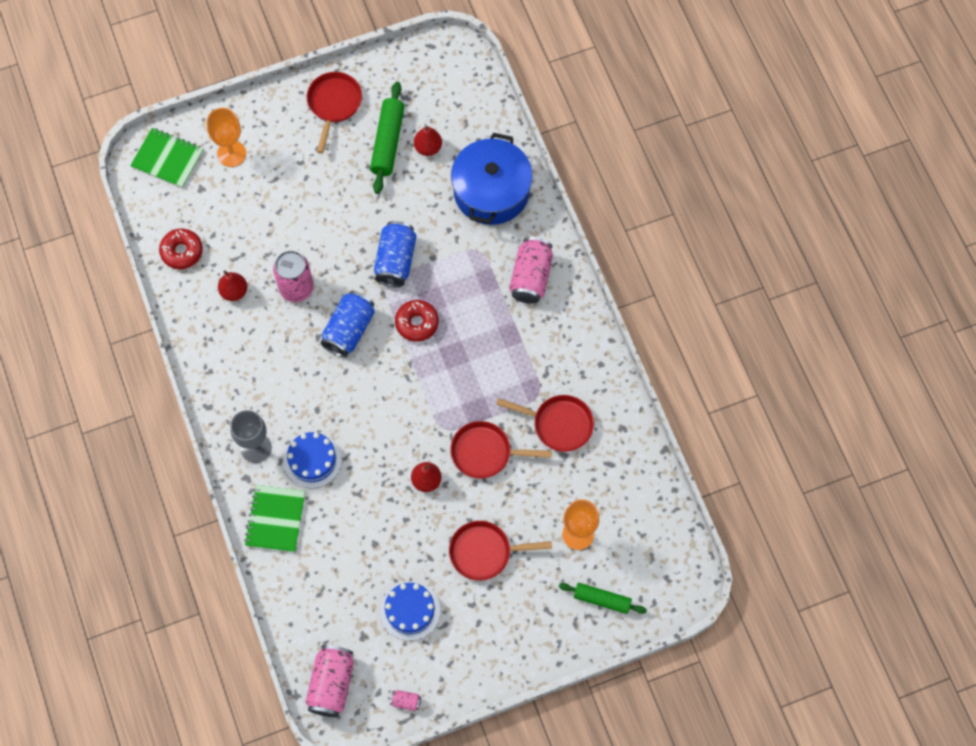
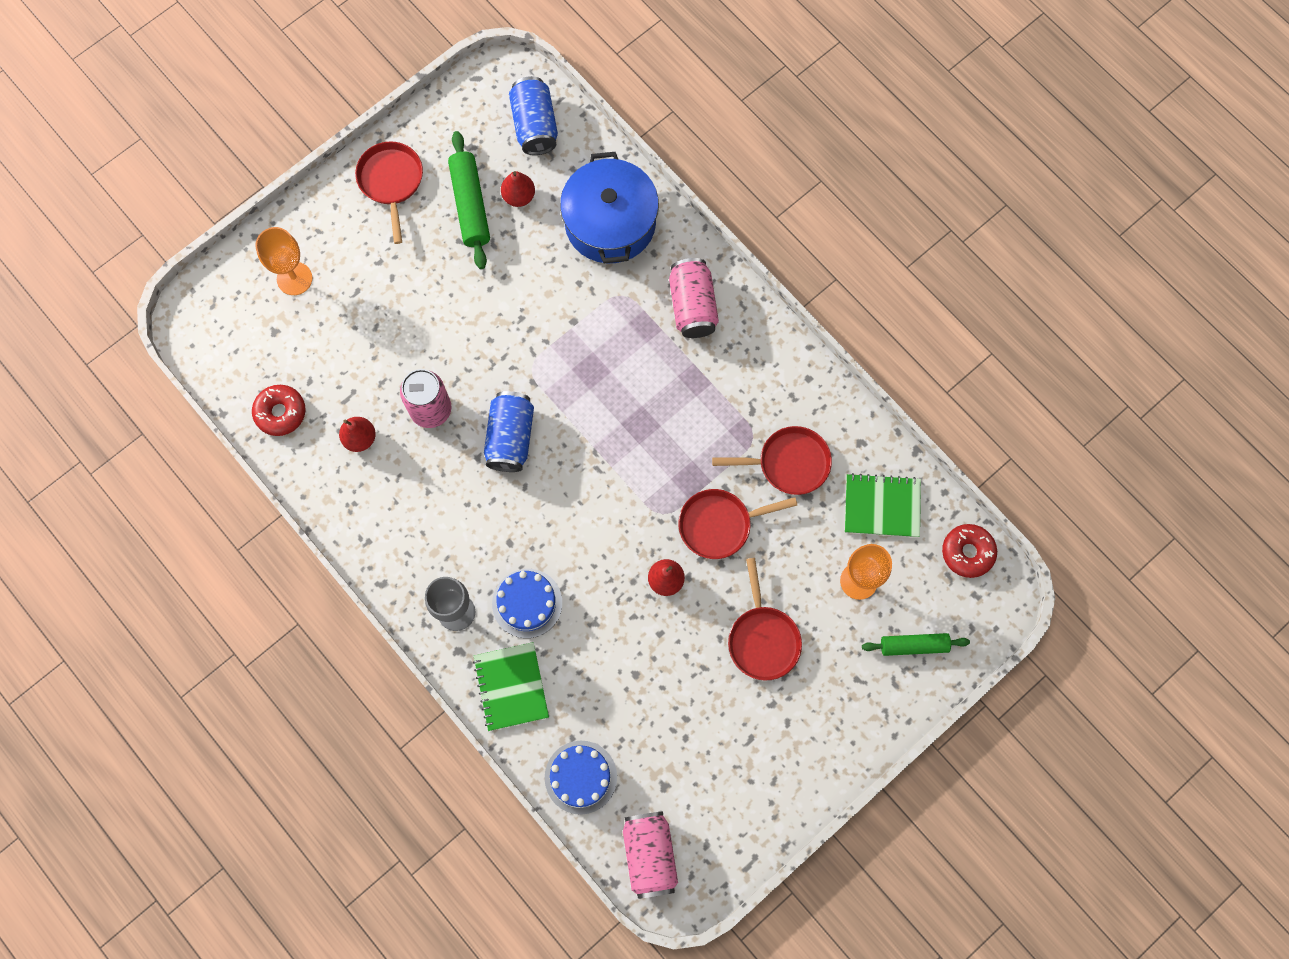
camera: 20 degrees left, 5 degrees up
green notebook [130,128,204,188] -> green notebook moved to [845,473,921,537]
blue can [374,221,416,287] -> blue can moved to [509,76,558,155]
blue cake [380,581,440,641] -> blue cake moved to [545,741,617,815]
pink can [390,690,421,711] -> none
red donut [395,300,439,342] -> red donut moved to [942,524,997,578]
red pan [449,521,552,581] -> red pan turned 75 degrees counterclockwise [728,558,802,681]

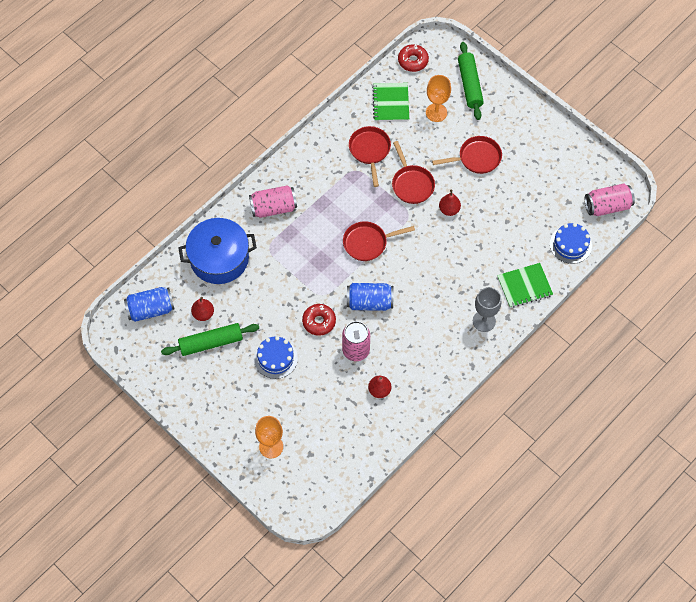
camera: 95 degrees left, 10 degrees down
red donut [252,385,305,436] -> red donut moved to [302,304,336,336]
red pan [355,141,423,244] -> red pan moved to [343,221,415,261]
blue cake [492,569,562,638] -> blue cake moved to [254,336,298,379]
green rolling pin [862,633,970,656] -> green rolling pin [458,42,484,120], size x1.52

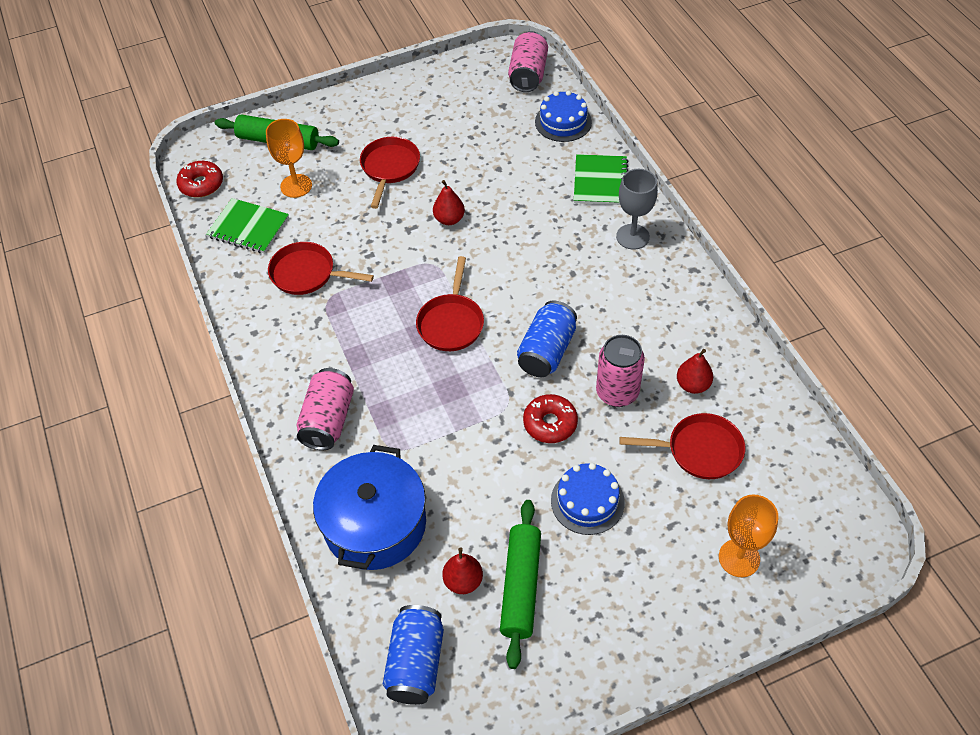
camera: 65 degrees left, 10 degrees down
red pan [392,141,435,204] -> red pan moved to [619,413,745,479]

